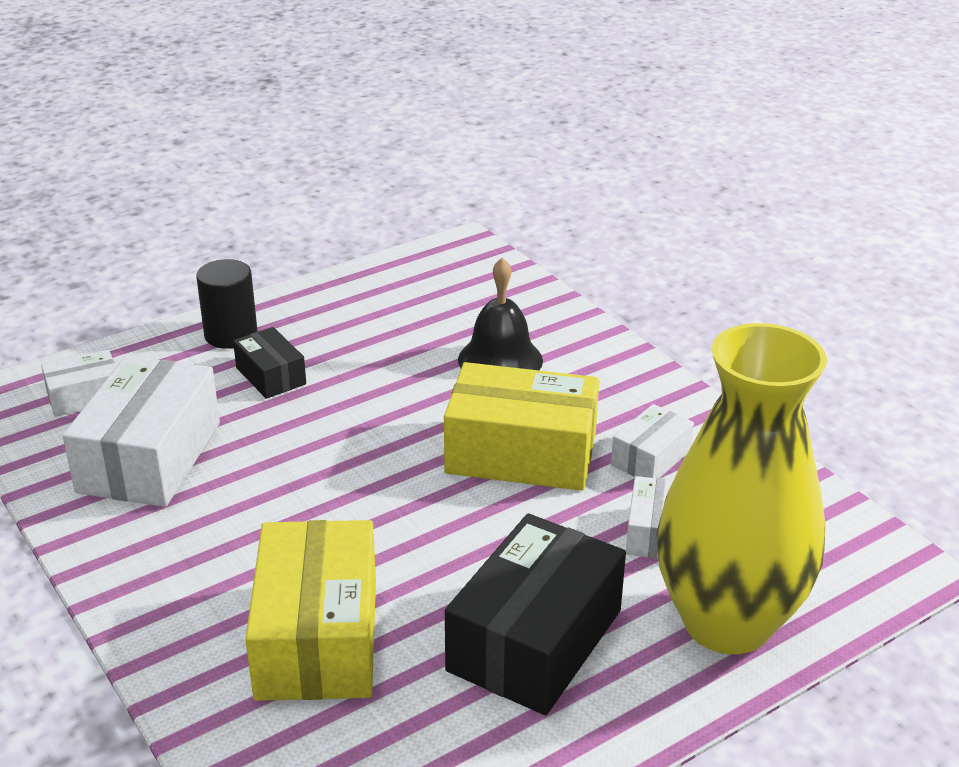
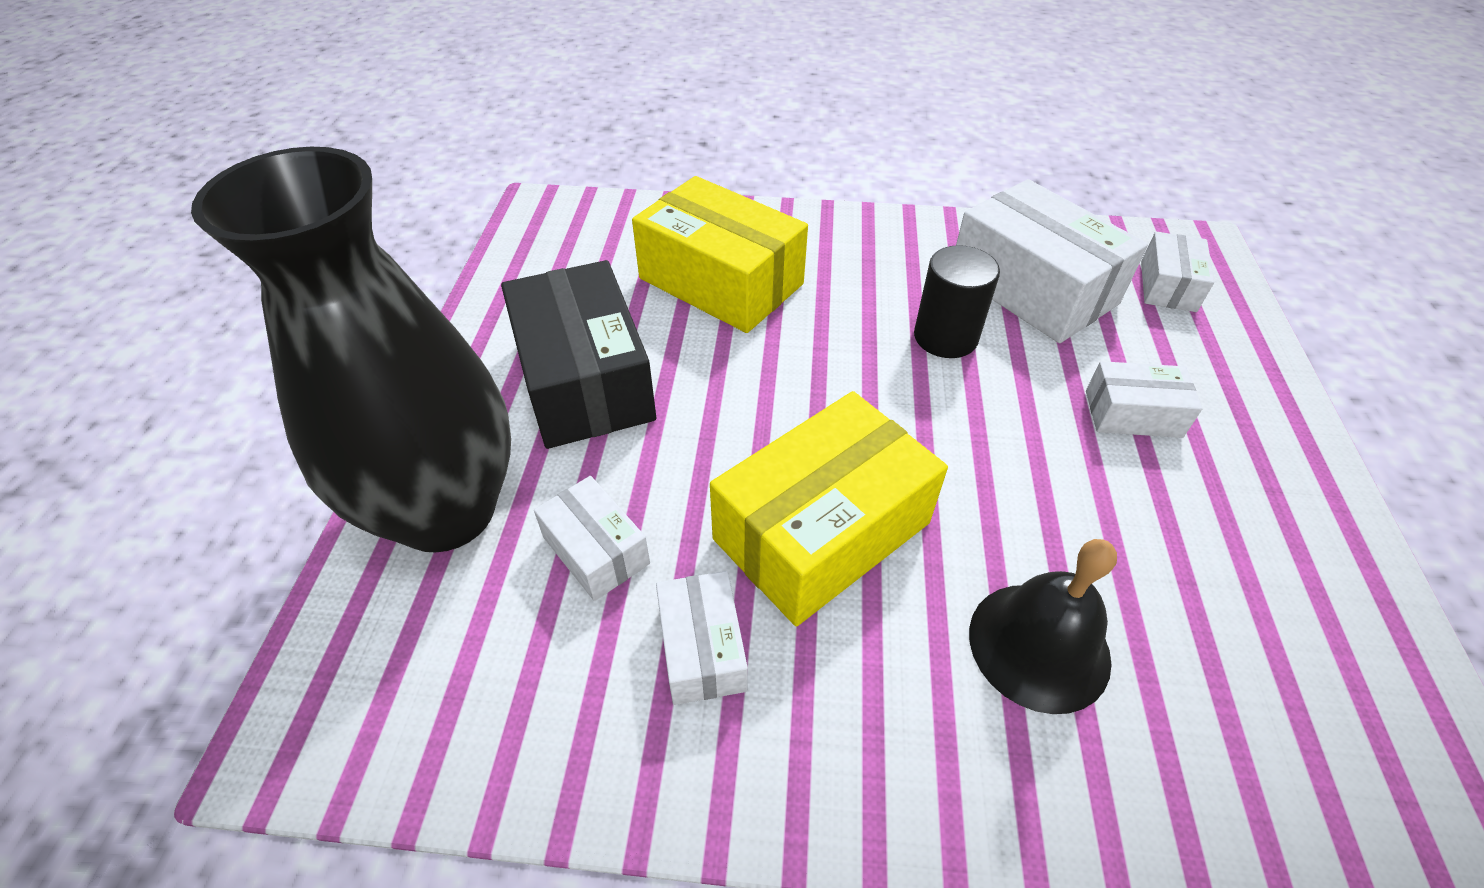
camera: 130 degrees right, 15 degrees up
black cylinder [196,259,258,349] -> black cylinder moved to [914,245,1000,358]
black box [233,327,306,399] -> white box [1086,361,1203,438]
yellow vase [656,323,827,654] -> black vase [191,147,511,553]

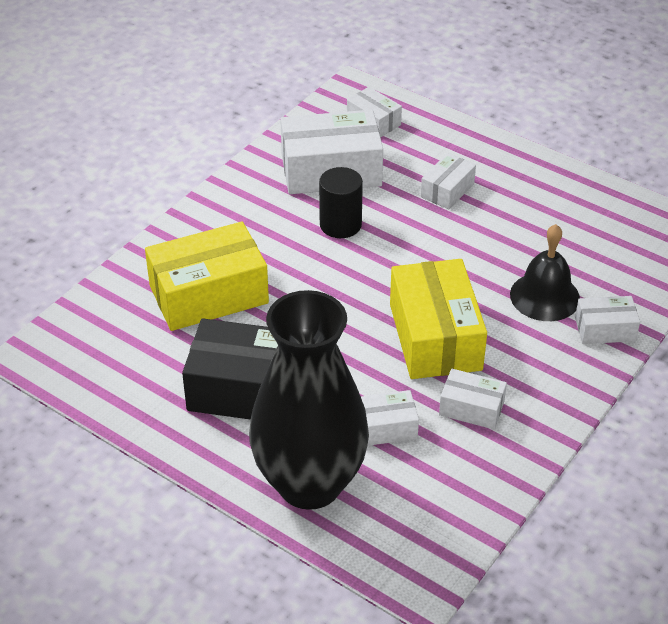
camera: 60 degrees left, 5 degrees down
none -> white box [575,296,640,344]

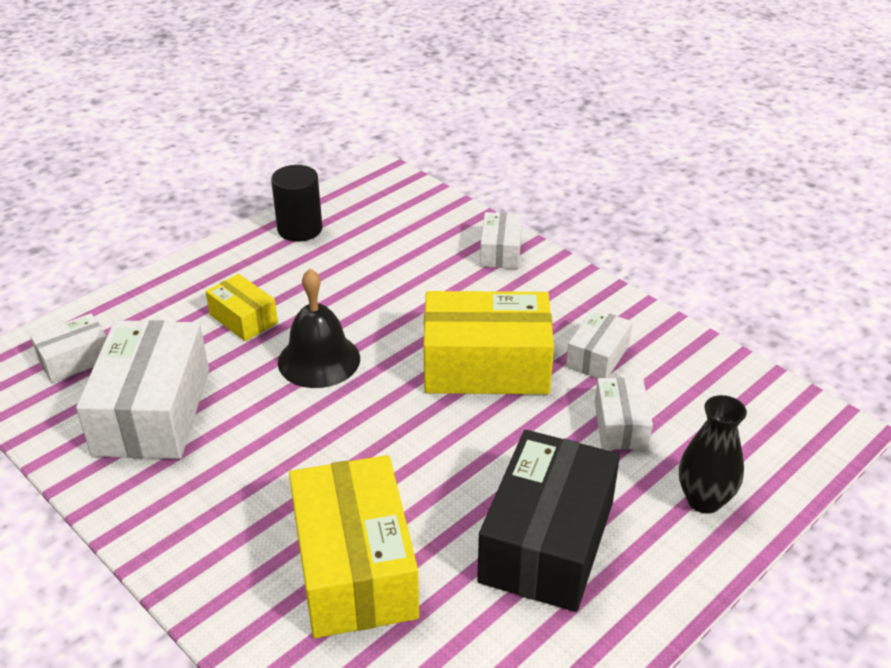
camera: 80 degrees left, 5 degrees down
black vase [249,290,369,510] -> black vase [679,395,747,514], size x0.45
black cylinder [319,167,363,238] -> black cylinder moved to [271,165,322,242]
white box [421,153,476,209] -> yellow box [205,274,278,341]
black bell [510,224,580,321] -> black bell moved to [278,269,360,388]

